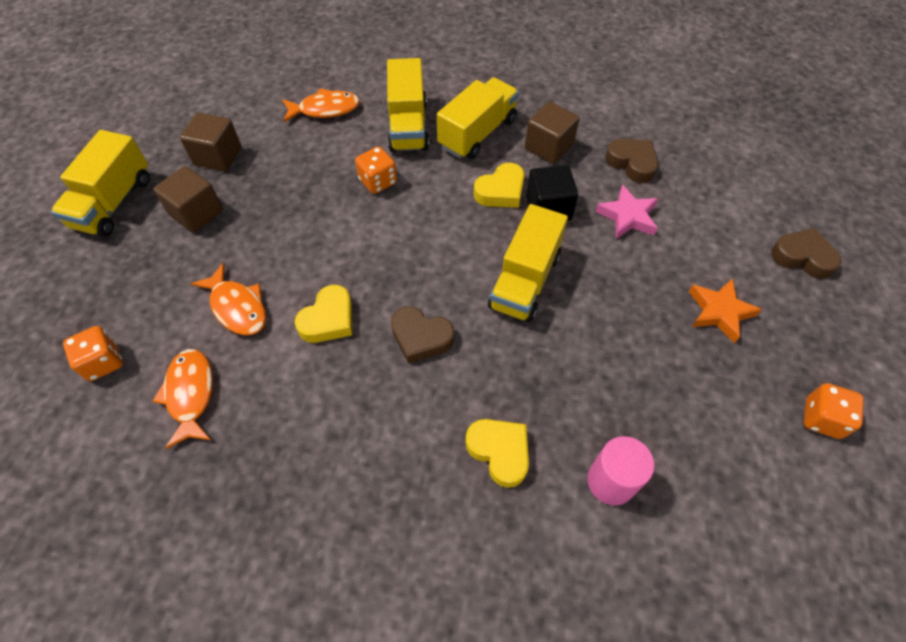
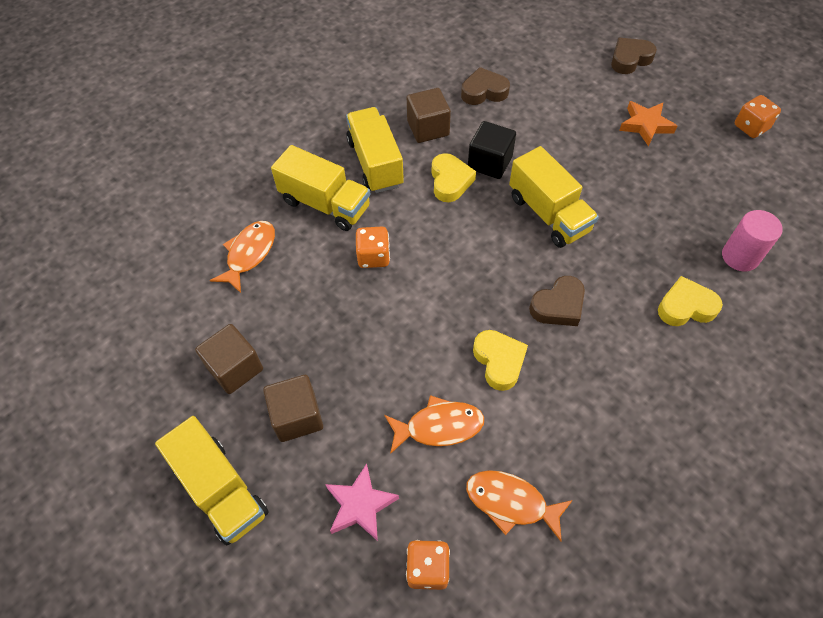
camera: 55 degrees left, 0 degrees up
pink star [595,184,659,239] -> pink star moved to [325,463,399,541]

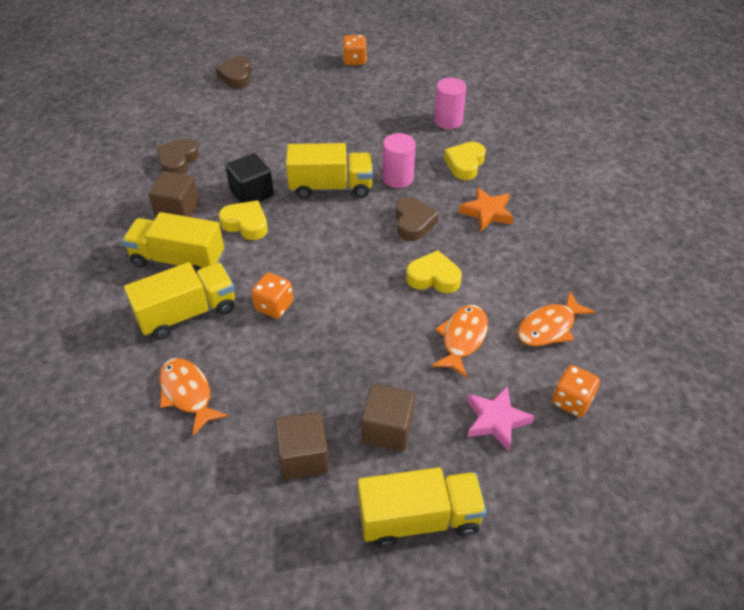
camera: 60 degrees left, 10 degrees down
orange star [619,101,677,147] -> orange star moved to [459,187,514,231]
none -> pink cylinder [382,133,416,188]

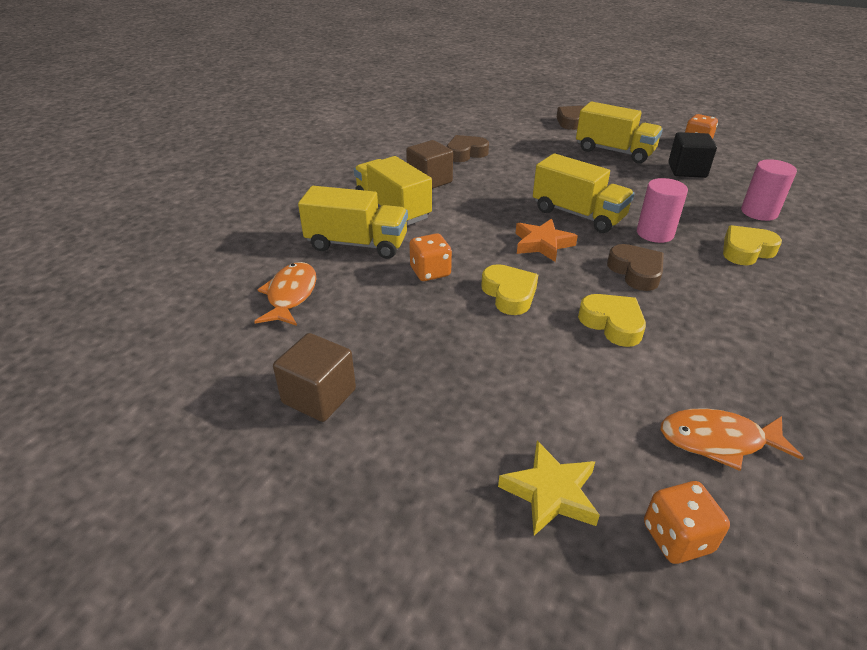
camera: 40 degrees right, 10 degrees down
yellow heart [219,200,268,240] -> yellow heart moved to [481,264,538,315]
black cube [225,153,274,203] -> black cube moved to [668,132,717,178]
yellow truck [358,467,487,548] -> yellow truck moved to [576,101,663,163]
brown cube [361,384,415,451] -> none
brown heart [395,197,439,241] -> brown heart turned 60 degrees counterclockwise [607,244,664,291]
orange fish [431,305,488,378] -> none
orange star [459,187,514,231] -> orange star moved to [516,219,578,262]
pink star [467,386,535,451] -> yellow star [498,441,600,536]

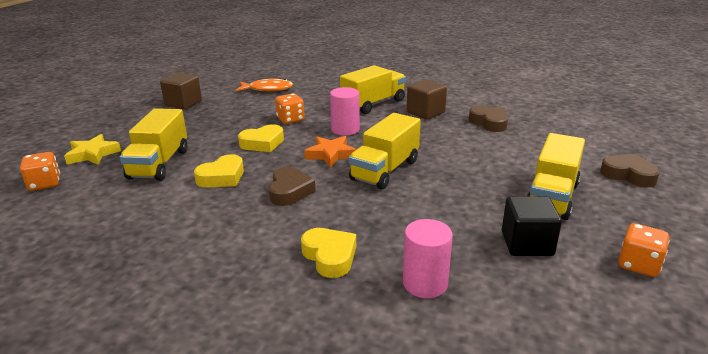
camera: 85 degrees right, 10 degrees down
yellow truck [298,186,408,259] -> yellow truck moved to [120,108,187,181]
brown heart [607,244,664,291] -> brown heart turned 60 degrees counterclockwise [269,167,316,206]
pink cylinder [637,178,688,243] -> pink cylinder moved to [330,87,360,136]
orange fish [661,408,804,471] -> none

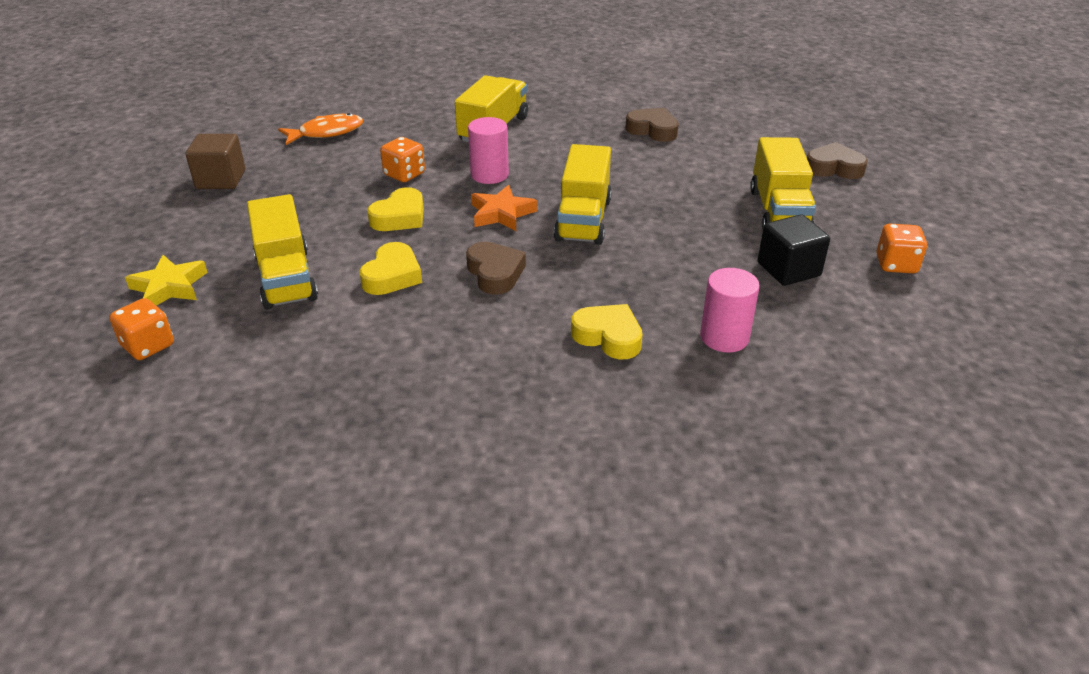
camera: 25 degrees left, 10 degrees up
brown cube [407,80,447,119] -> none

